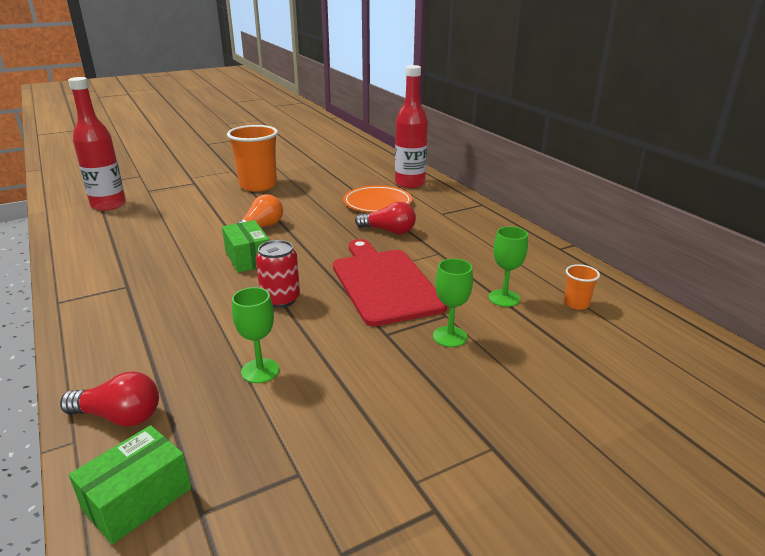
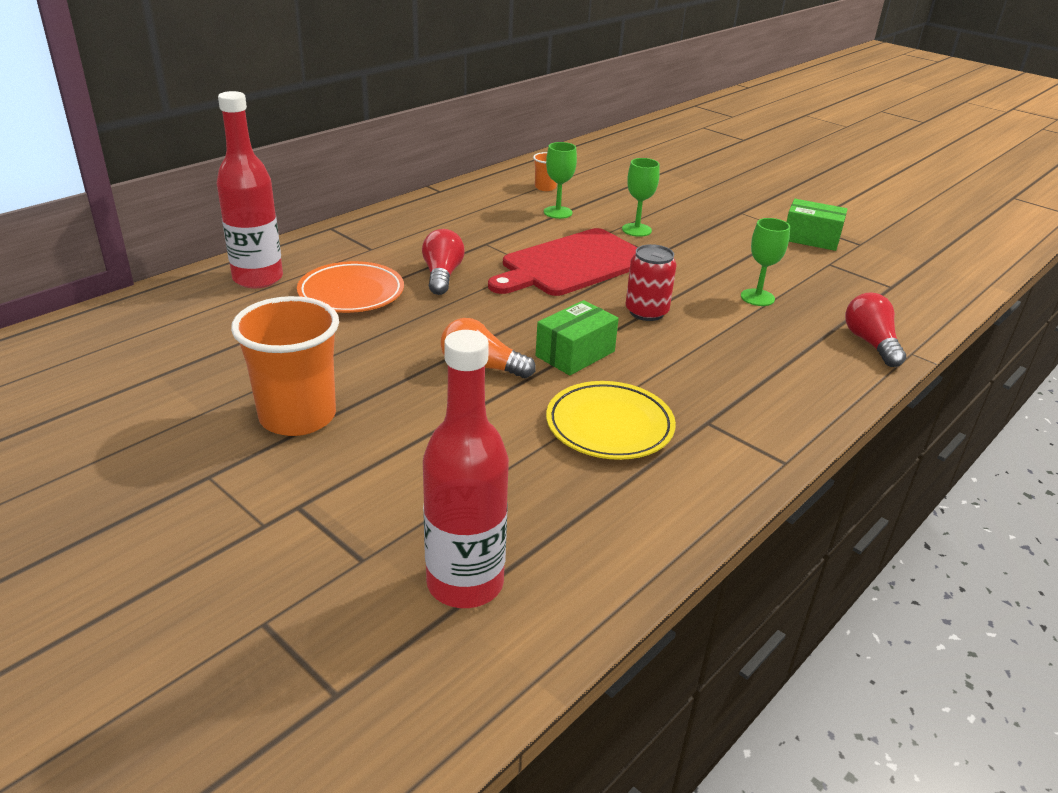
camera: 110 degrees left, 5 degrees up
green box [69,425,191,544] -> green box moved to [786,199,847,251]
none -> yellow plate [546,381,676,460]

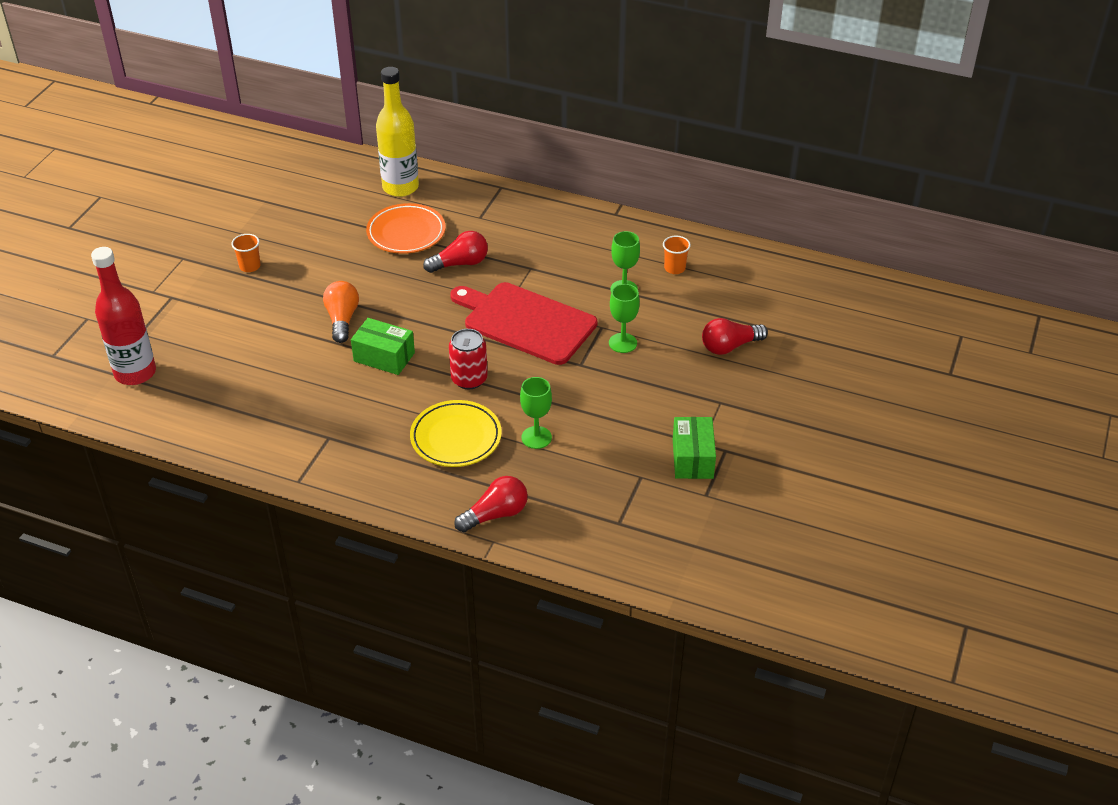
camera: 70 degrees right, 10 degrees up
red bottle [217,91,283,288] -> yellow bottle [376,67,419,197]
orange cup [231,296,339,436] -> orange cup [231,234,261,272], size x0.45
yellow plate [546,381,676,460] -> yellow plate moved to [410,400,502,467]
none -> red light bulb [702,318,768,355]

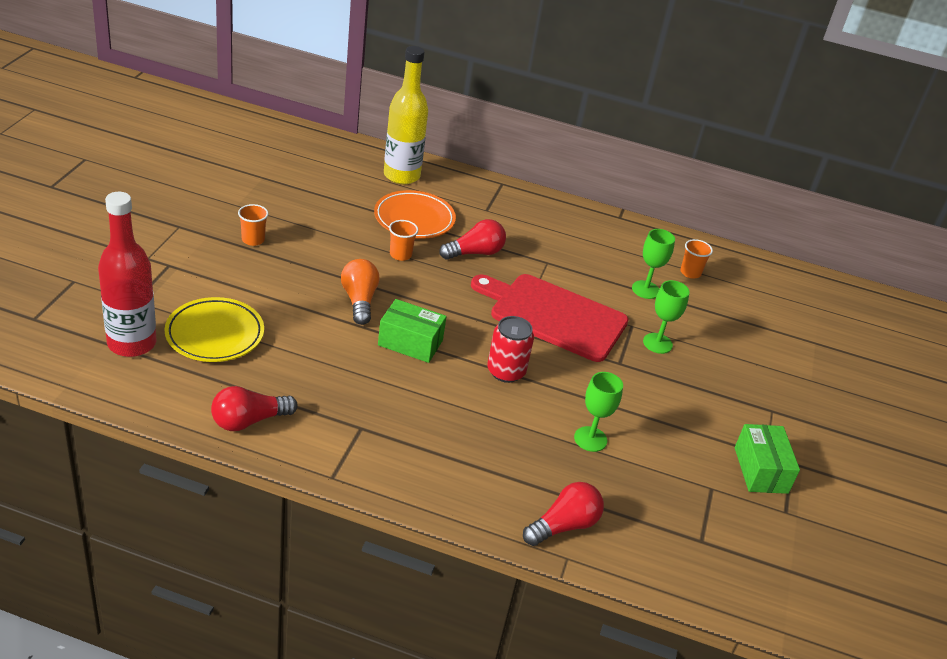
camera: 10 degrees left, 5 degrees down
yellow plate [410,400,502,467] -> yellow plate moved to [164,297,264,362]
red light bulb [702,318,768,355] -> red light bulb moved to [211,386,298,431]
none -> orange cup [389,220,418,261]

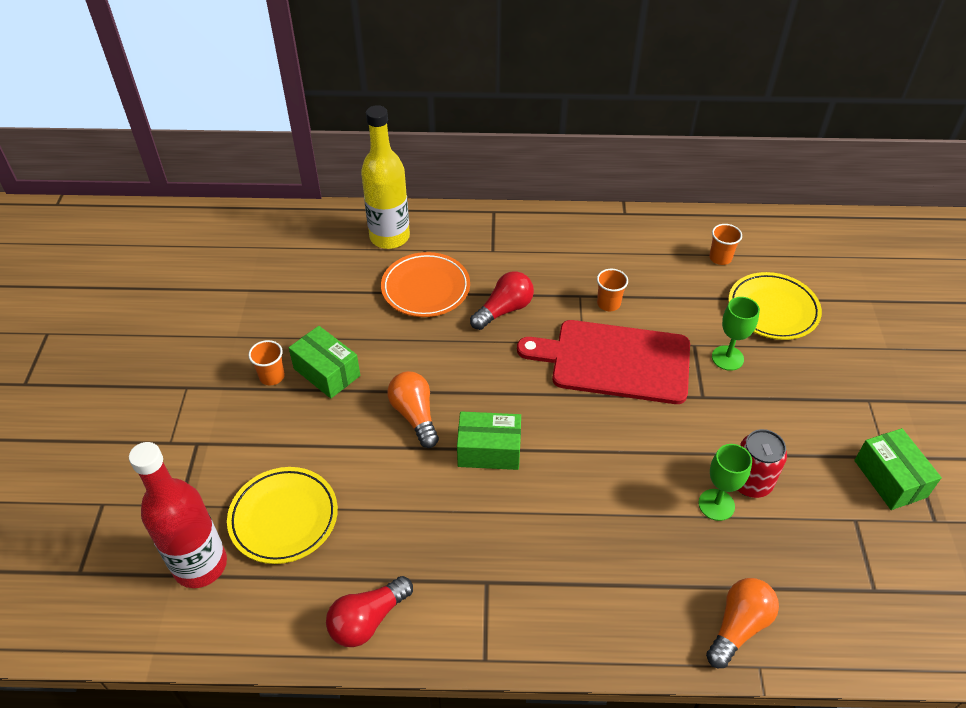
camera: 10 degrees left, 10 degrees up
orange cup [389,220,418,261] -> orange cup moved to [597,269,628,311]
red can [487,316,534,383] -> red can moved to [737,429,787,498]
red light bulb [523,482,604,546] -> orange light bulb [706,578,779,668]
green goblet [632,229,675,299] -> none
none -> green box [289,326,360,399]
none -> yellow plate [728,272,822,340]

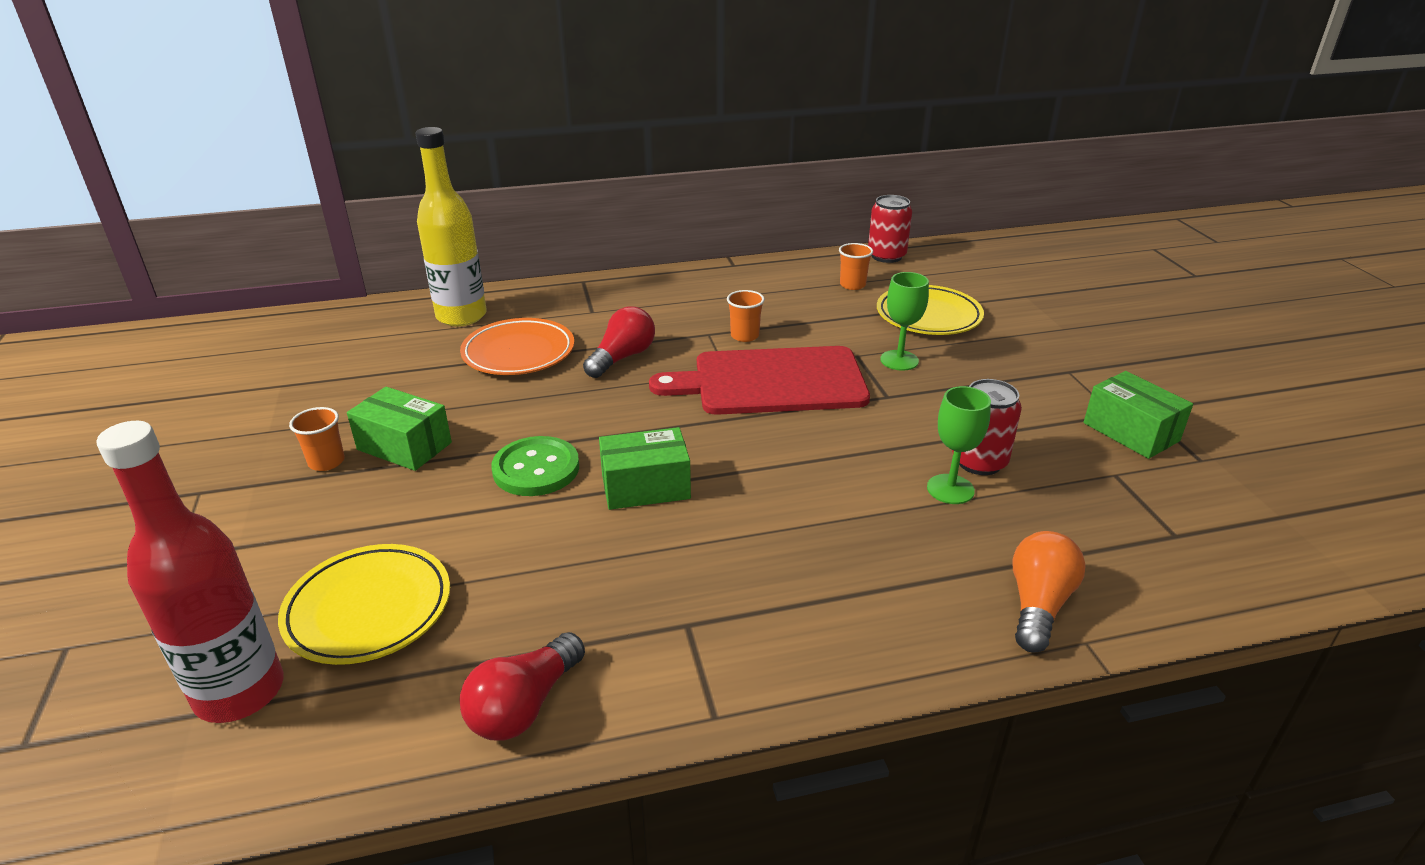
camera: 15 degrees left, 15 degrees down
orange light bulb [387,371,439,448] -> green button [491,436,579,496]
none -> red can [868,195,912,263]

